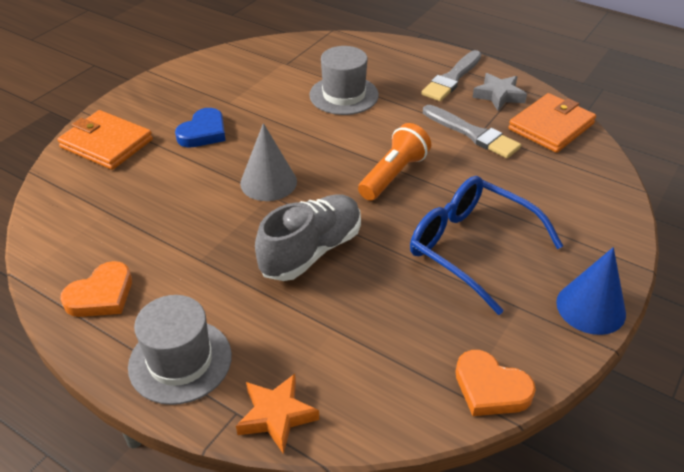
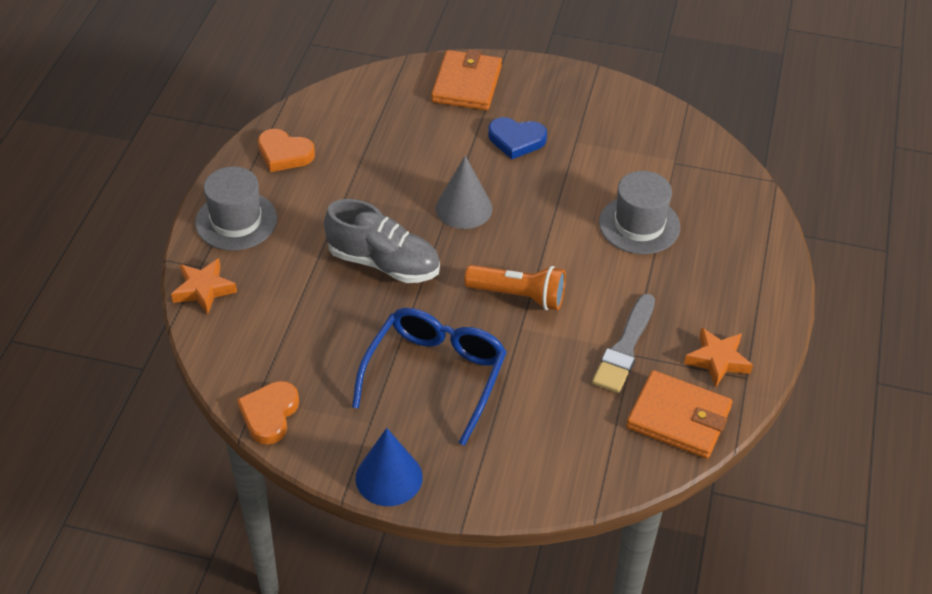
camera: 70 degrees right, 5 degrees up
grey brush [421,50,481,101] -> none
grey star [472,73,527,111] -> orange star [684,327,753,387]

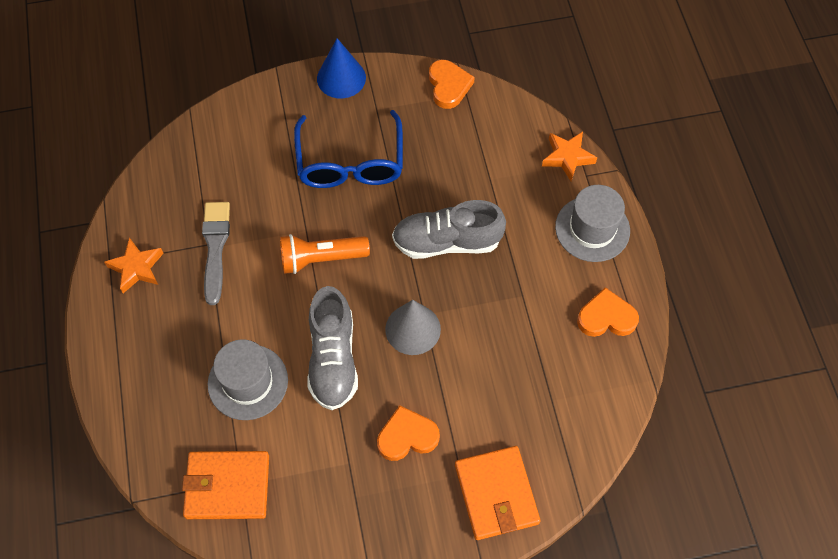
camera: 155 degrees right, 15 degrees up
blue heart [488,117,547,159] -> orange heart [377,405,440,461]
orange wallet [626,370,733,459] -> orange wallet moved to [182,451,269,519]
none -> grey shoe [308,286,358,410]

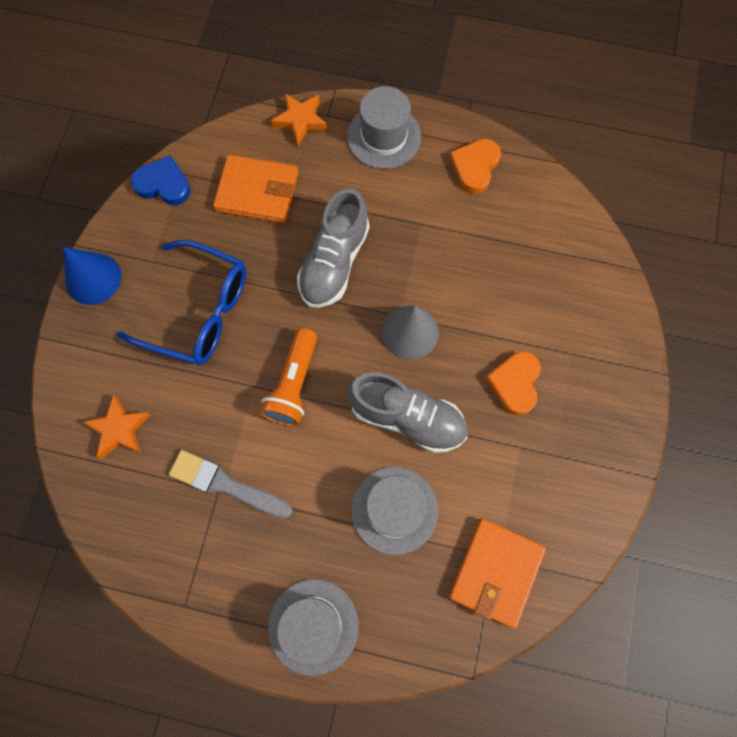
camera: 65 degrees left, 10 degrees up
orange star [104,237,164,293] -> orange star moved to [83,395,150,459]
orange heart [429,60,475,109] -> blue heart [131,155,191,205]
orange wallet [455,446,540,540] -> orange wallet moved to [213,155,298,223]
none -> grey hat [268,579,359,676]

